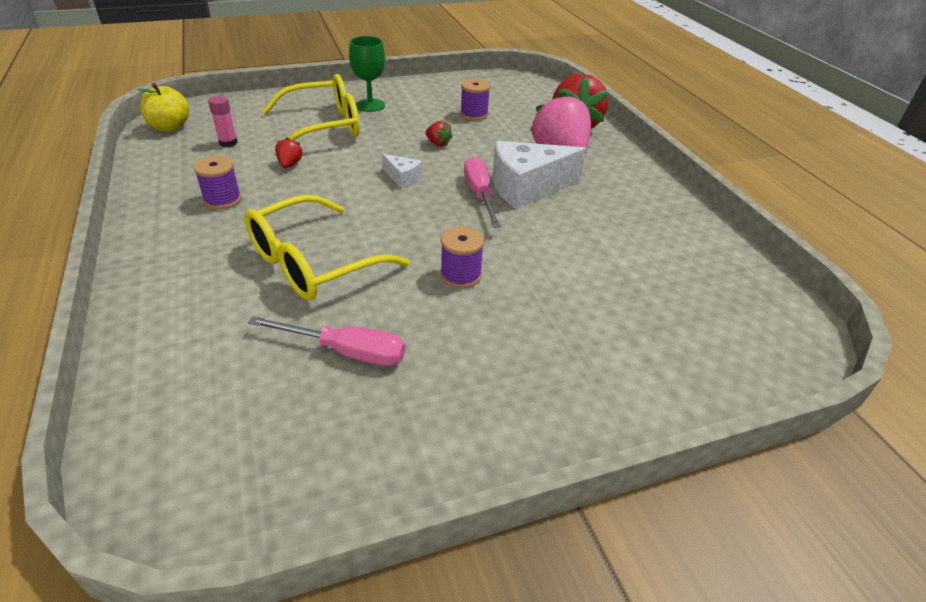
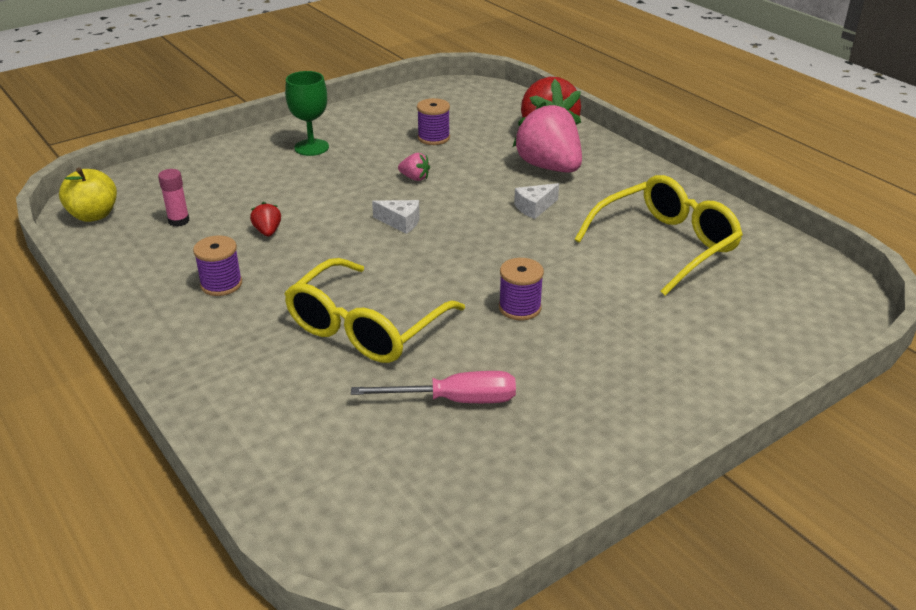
camera: 15 degrees left, 5 degrees down
yellow glasses [262,74,360,151] -> yellow glasses moved to [574,175,743,296]
red strawberry [425,121,453,147] -> pink strawberry [398,153,430,181]
pink screwdriver [464,156,501,228] -> none
white cheese [493,141,586,209] -> white cheese [514,183,559,219], size x0.47

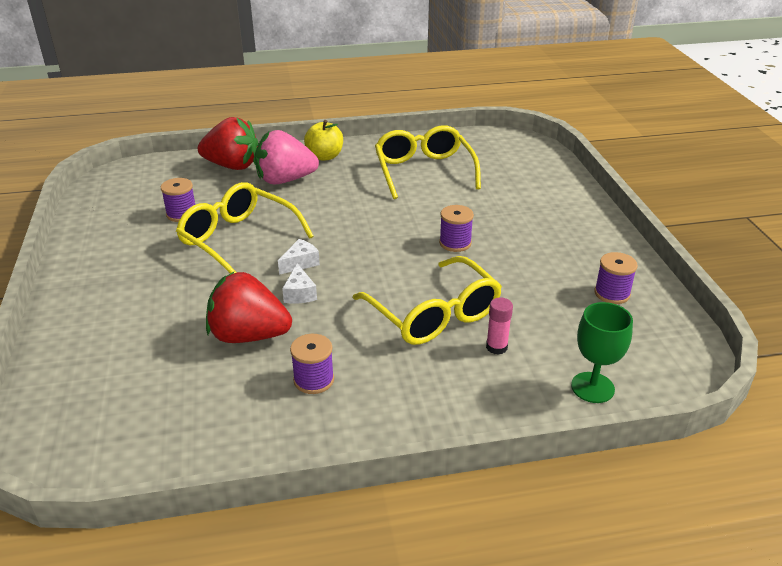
camera: 65 degrees left, 0 degrees up
yellow apple [59,167,117,222] -> yellow apple moved to [304,120,343,161]
pink glue stick [158,169,190,227] -> pink glue stick moved to [486,297,513,355]
red strawberry [250,202,281,236] -> red strawberry [206,272,292,343], size x2.35
green goblet [285,71,329,156] -> green goblet moved to [571,302,633,403]
pink screwdriver [351,371,516,403] -> none
pink strawberry [398,153,430,181] -> yellow glasses [176,182,314,273]
white cheese [514,183,559,219] -> white cheese moved to [282,263,317,304]
none -> purple spool [594,252,638,304]

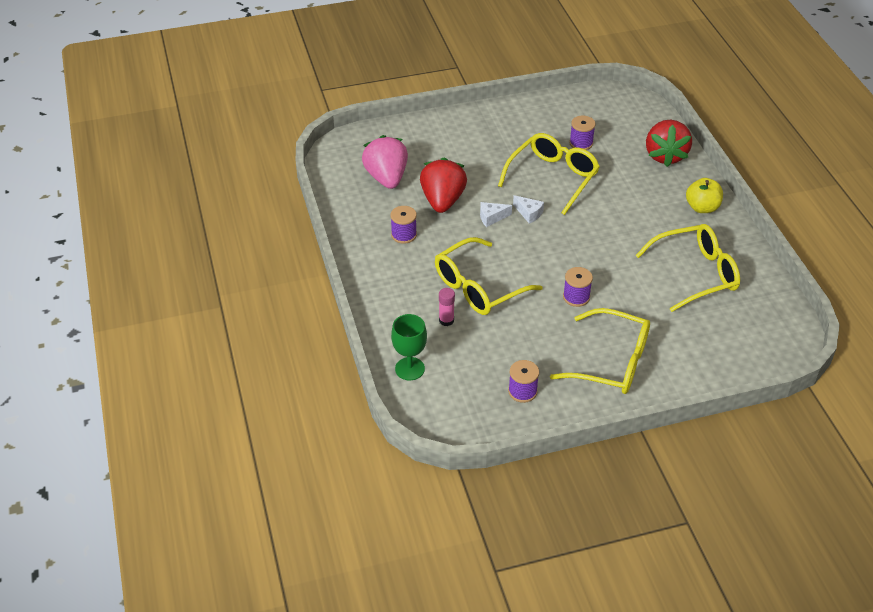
camera: 85 degrees right, 10 degrees up
pink strawberry [255,130,319,184] -> pink strawberry moved to [362,135,408,189]
none -> yellow glasses [550,308,650,394]

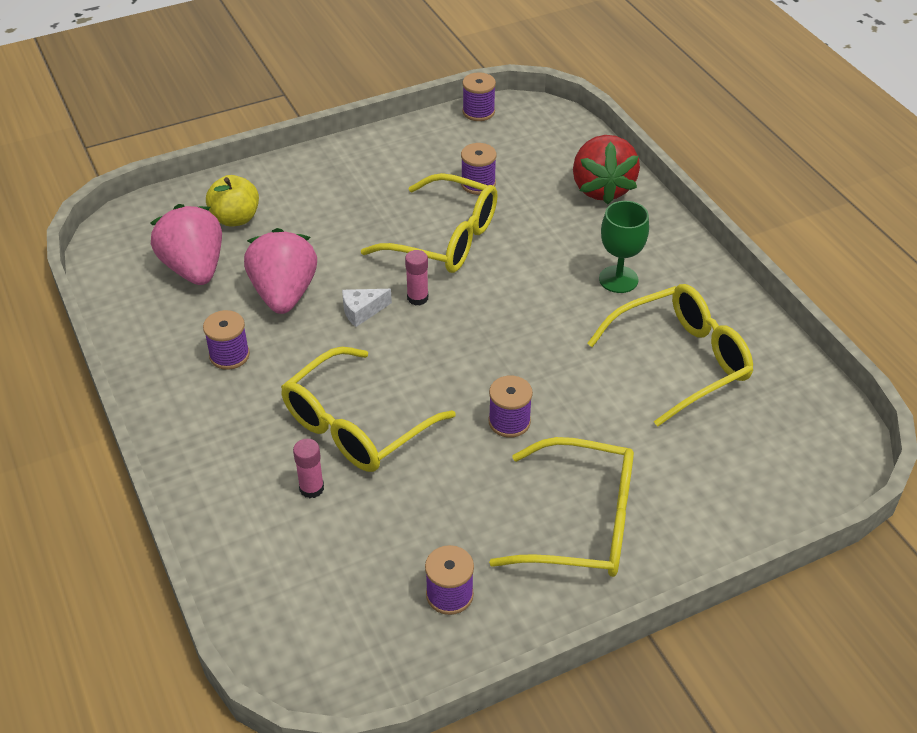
camera: 10 degrees left, 0 degrees up
green goblet [391,314,427,380] -> green goblet moved to [599,201,649,293]
red strawberry [420,157,467,213] -> pink strawberry [244,228,317,314]
yellow glasses [498,133,600,215] -> yellow glasses turned 90 degrees clockwise [361,173,498,273]
white cheese [513,195,544,224] -> pink glue stick [405,250,428,306]
yellow apple [686,178,723,213] -> yellow apple moved to [206,175,259,227]
none -> purple spool [462,72,496,121]

